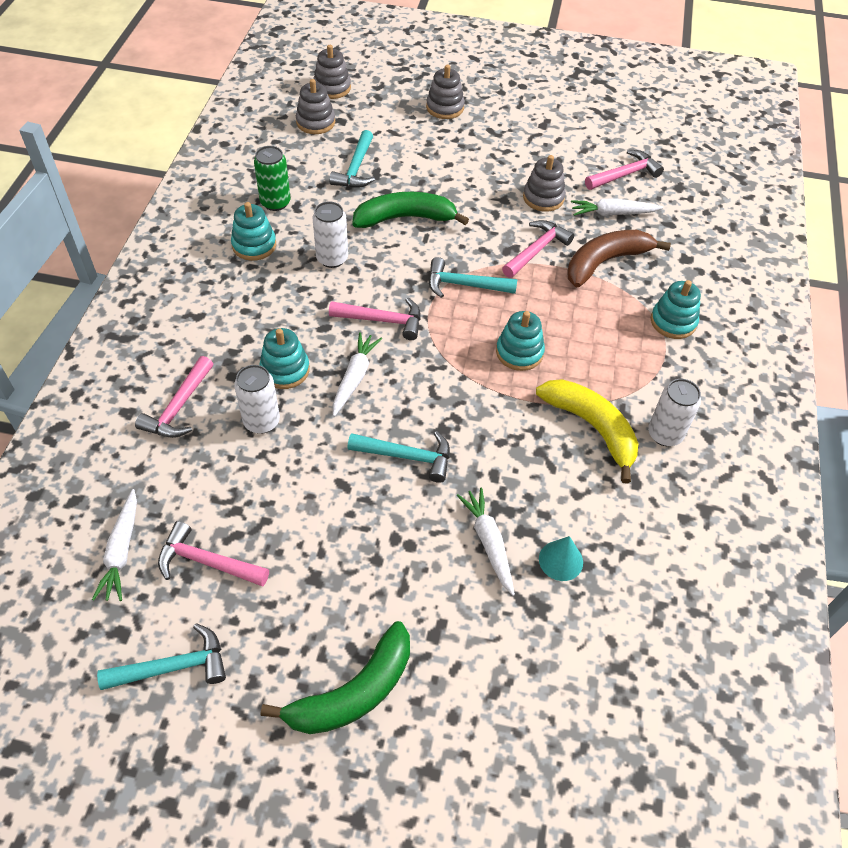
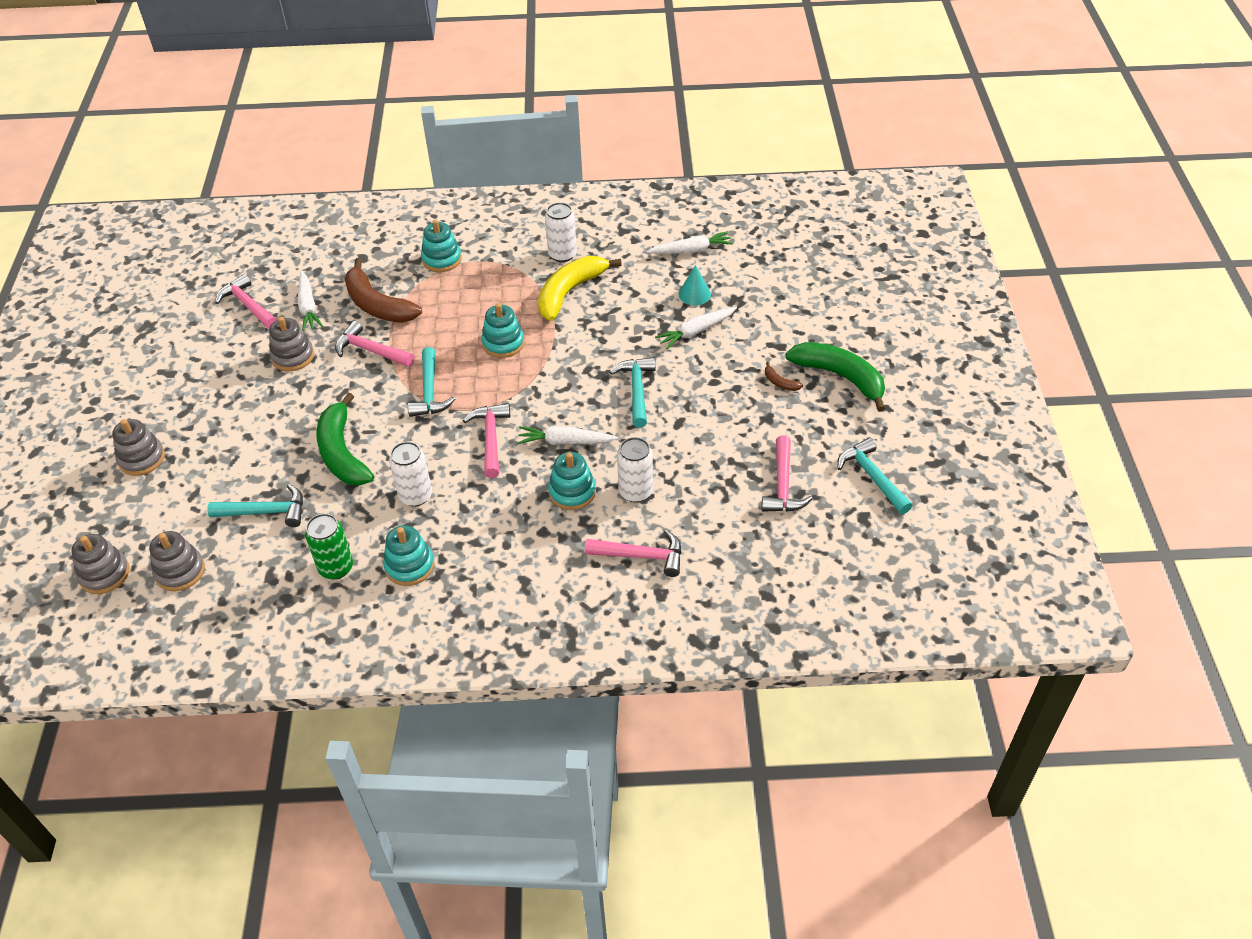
camera: 100 degrees left, 5 degrees down
white carrot [92,489,137,601] -> white carrot moved to [646,231,733,254]
none -> brown banana [765,361,803,391]

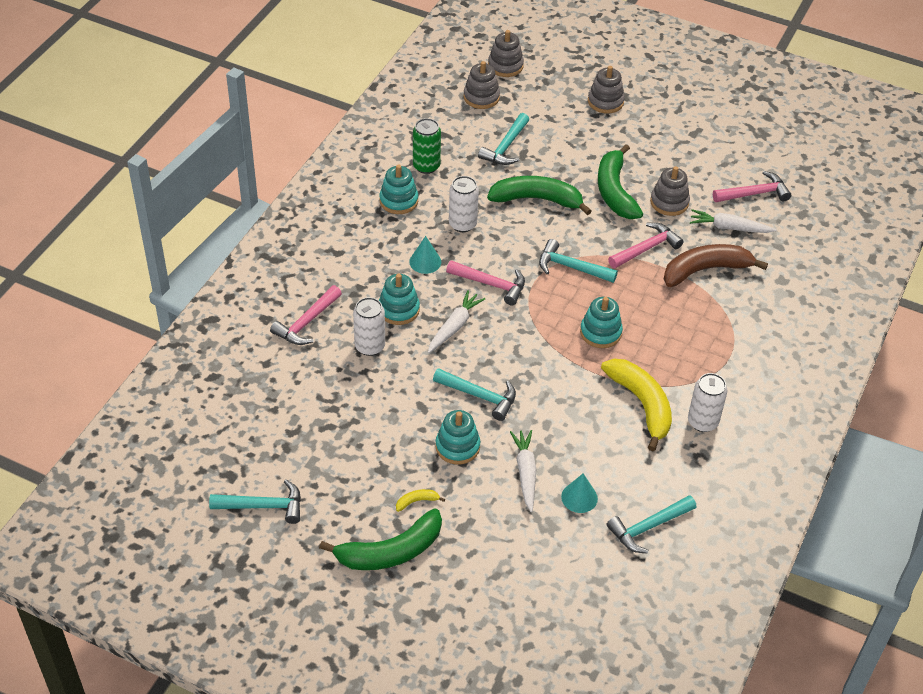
camera: 115 degrees right, 0 degrees up
turquoise stacking toy [421,219,462,272] -> turquoise stacking toy moved to [436,410,480,465]
white carrot [646,231,733,254] -> turquoise hammer [607,495,696,554]
pink hammer [762,435,812,512] -> none
brown banana [765,361,803,391] -> yellow banana [396,489,445,512]
none -> turquoise cone [409,236,441,274]
none -> green banana [598,144,643,219]

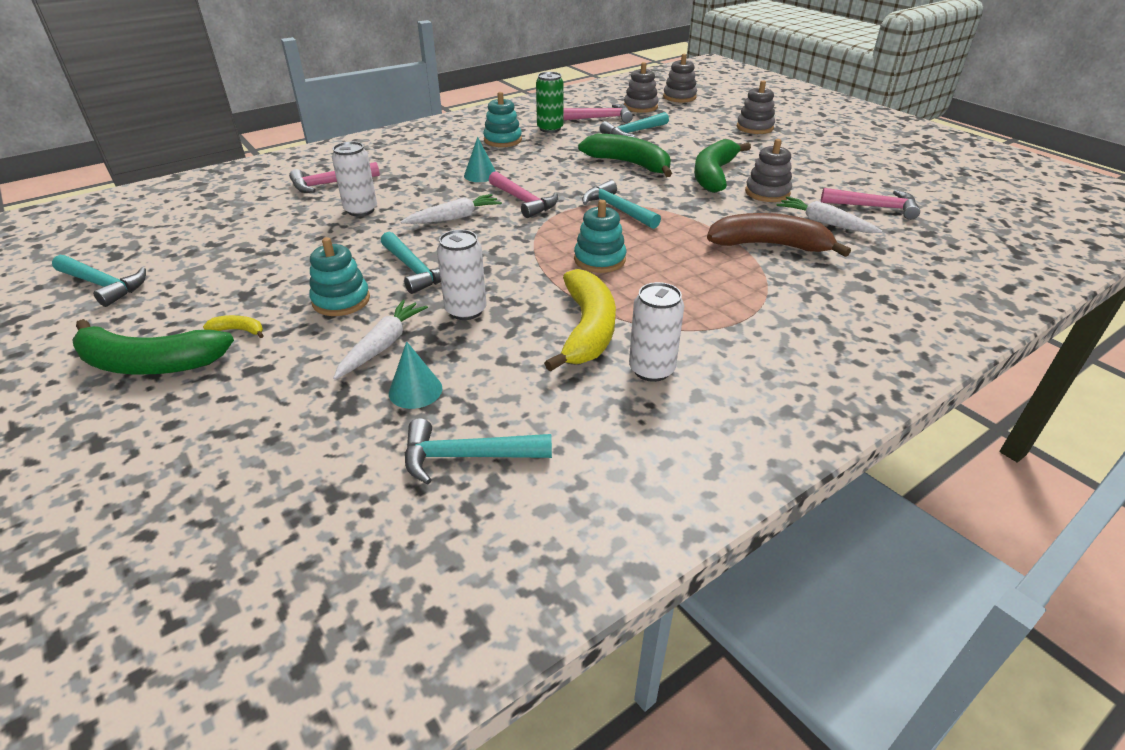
camera: 30 degrees right, 10 degrees down
turquoise stacking toy [379,274,420,325] -> none
white can [449,176,479,232] -> white can moved to [437,230,486,320]
pink hammer [608,222,684,268] -> pink hammer moved to [564,104,633,123]

